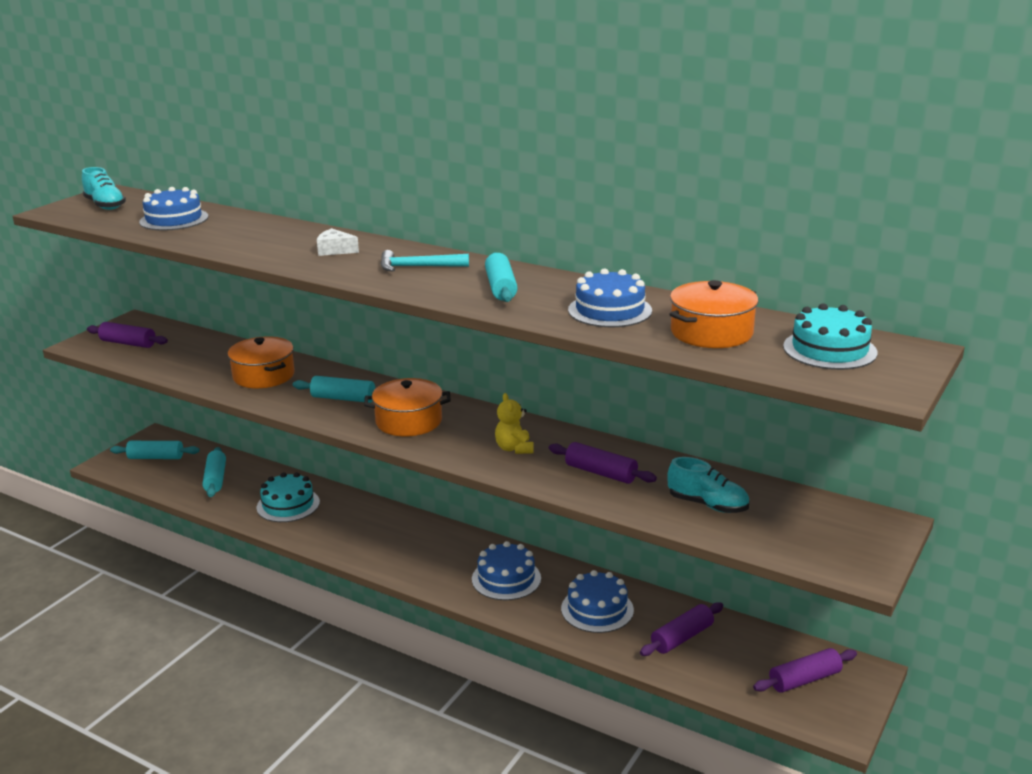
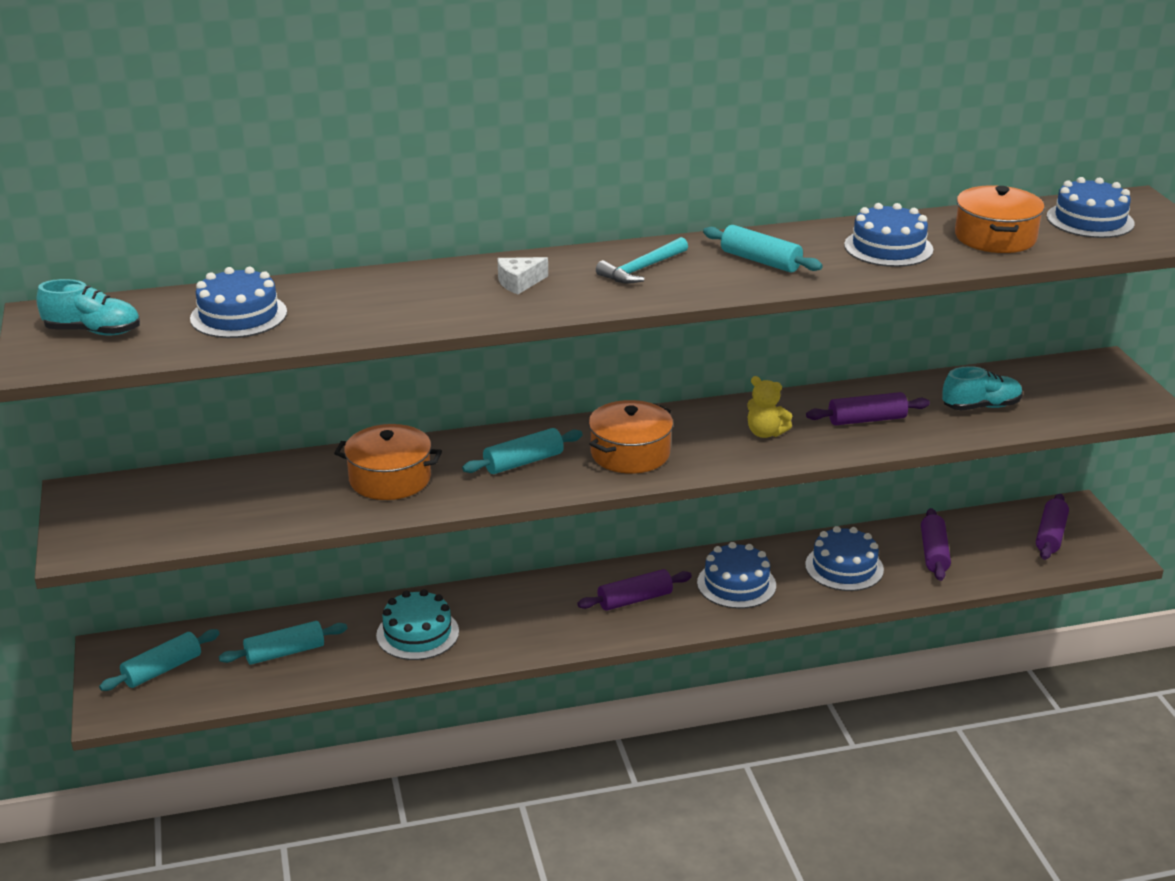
camera: 45 degrees left, 5 degrees up
purple rolling pin [87,322,168,348] -> purple rolling pin moved to [577,569,692,611]
turquoise rolling pin [202,447,226,497] -> turquoise rolling pin turned 60 degrees counterclockwise [219,621,347,665]
turquoise cake [783,303,878,370] -> blue cake [1047,177,1135,238]

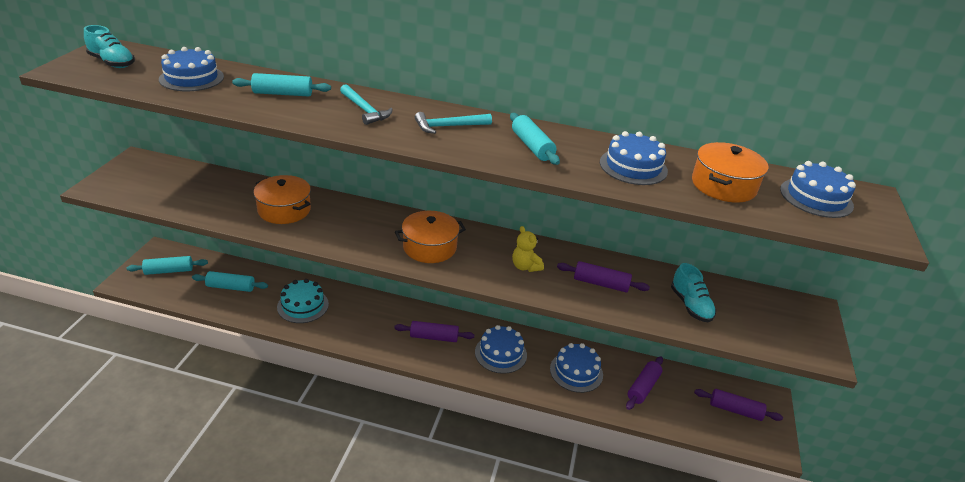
camera: 25 degrees right, 5 degrees up
turquoise rolling pin [462,428,583,474] -> turquoise rolling pin moved to [232,73,331,96]
white cheese [498,257,548,295] -> turquoise hammer [340,84,393,125]
turquoise shoe [942,366,1023,410] -> turquoise shoe turned 60 degrees clockwise [671,263,716,322]
purple rolling pin [1036,494,1069,560] -> purple rolling pin turned 60 degrees clockwise [694,389,783,421]

